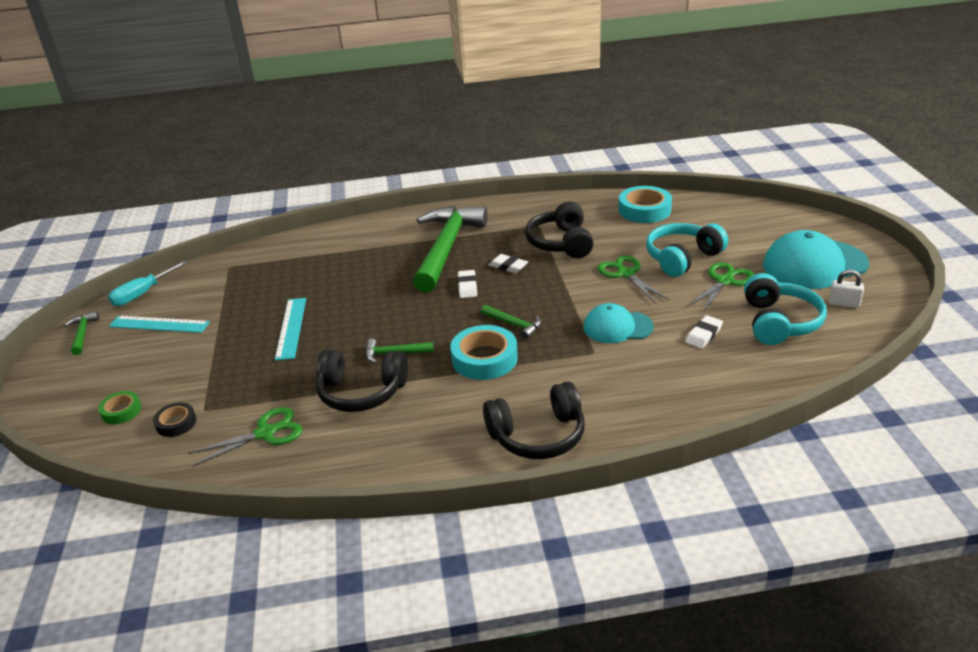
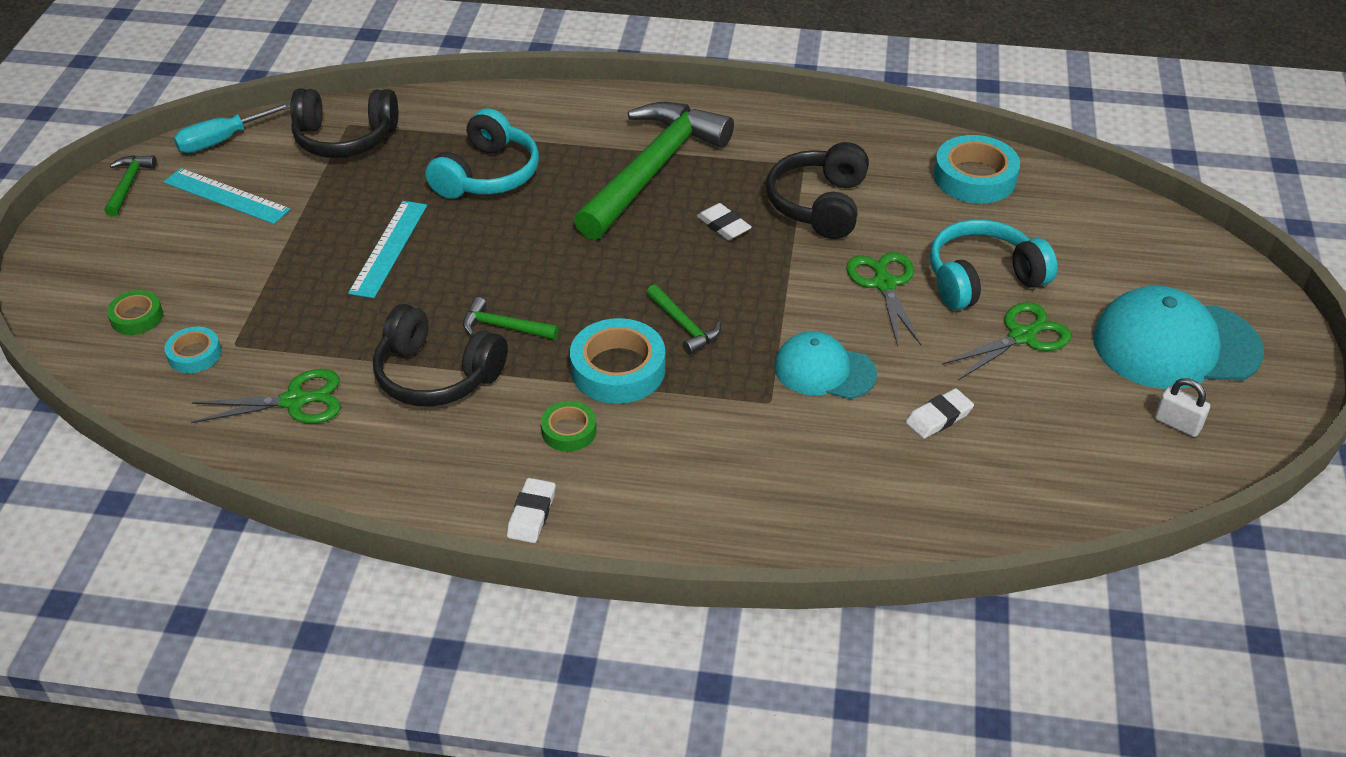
camera: 15 degrees right, 10 degrees up
black tape [153,403,196,437] -> turquoise tape [165,327,221,373]
white eraser [458,270,477,298] -> white eraser moved to [507,478,556,543]
black headphones [483,382,585,459] -> black headphones moved to [290,89,398,158]
turquoise headphones [744,273,827,345] -> turquoise headphones moved to [425,108,539,199]
none -> green tape [541,401,596,452]

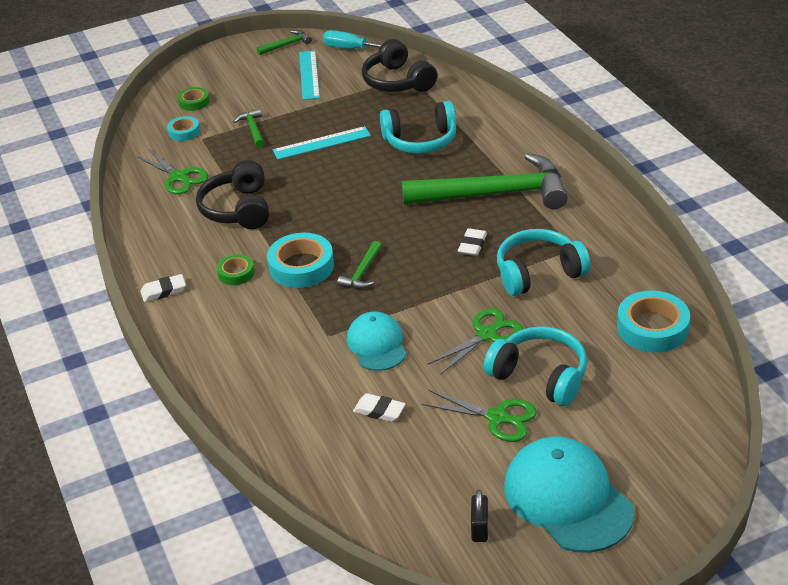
camera: 60 degrees right, 5 degrees down
green hammer [463,297,559,340] -> green hammer moved to [233,108,265,148]
black headphones [766,142,869,239] -> turquoise headphones [497,229,591,296]
white padlock [1155,378,1210,437] -> black padlock [471,490,488,542]

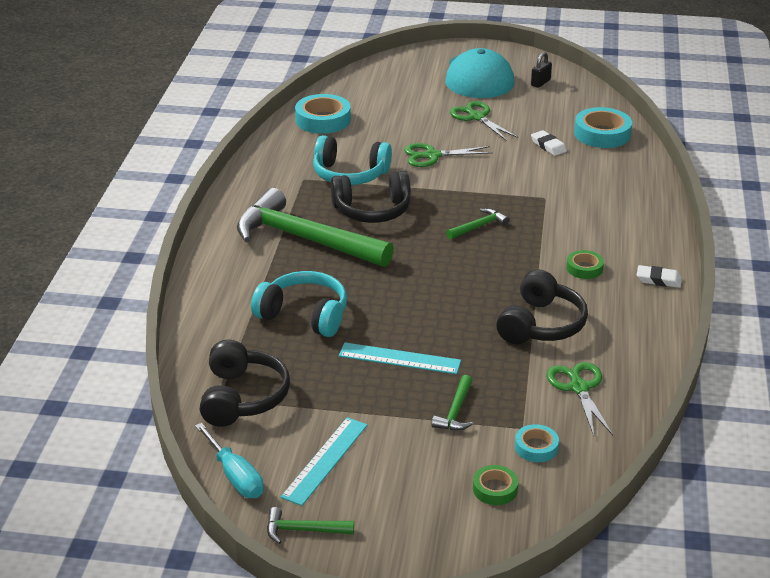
camera: 150 degrees left, 5 degrees down
turquoise tape [267,233,334,288] -> turquoise tape moved to [574,107,632,148]
turquoise cap [347,311,406,371] -> none
white eraser [458,228,487,256] -> black headphones [331,171,411,223]
turquoise headphones [484,326,587,406] -> none

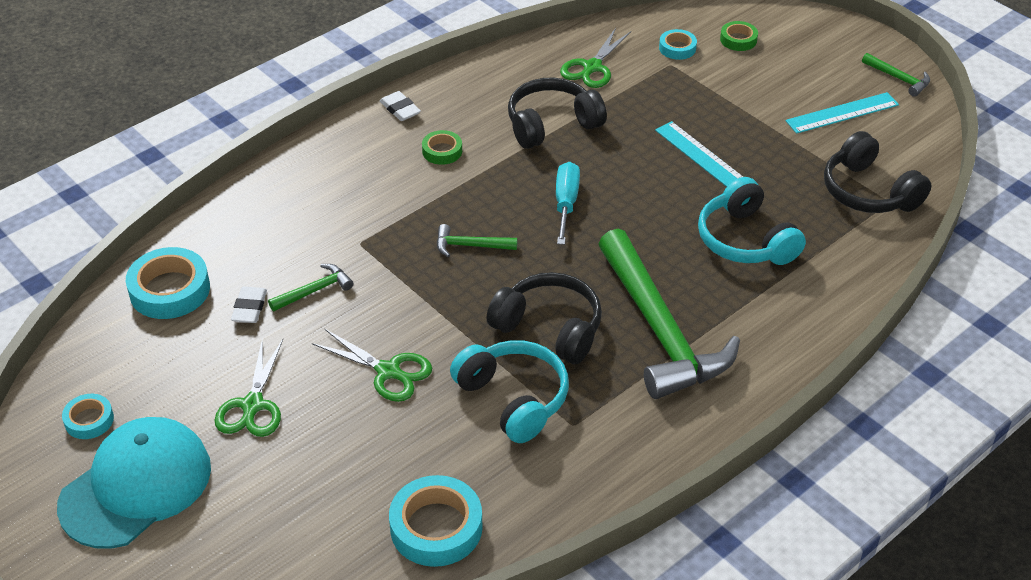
camera: 140 degrees left, 10 degrees up
turquoise screwdriver [195,423,264,498] -> turquoise screwdriver moved to [556,162,580,245]
black headphones [200,340,290,427] -> black headphones turned 75 degrees counterclockwise [824,131,932,213]
green hammer [431,375,473,430] -> green hammer moved to [268,264,354,312]
black padlock [531,52,552,88] -> turquoise tape [62,394,114,439]

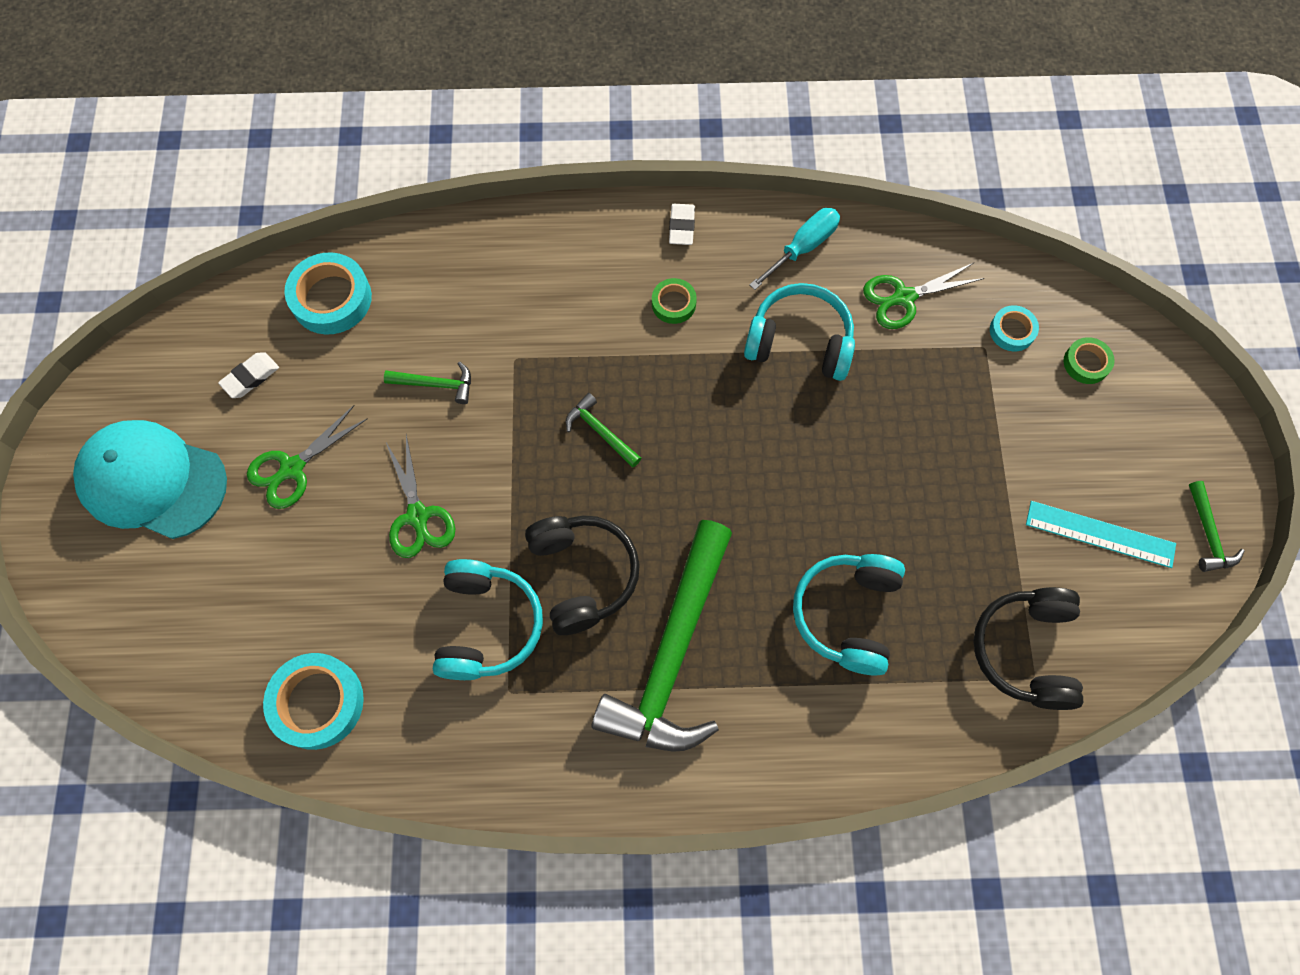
camera: 40 degrees right, 25 degrees up
turquoise cap [57,417,211,549] -> turquoise cap turned 150 degrees counterclockwise [73,420,227,539]
turquoise tape [62,394,114,439] -> none
white eraser [231,286,267,323] -> white eraser moved to [218,352,279,398]
black headphones [508,78,607,149] -> turquoise headphones [744,283,855,381]
turquoise screwdriver [556,162,580,245] -> turquoise screwdriver moved to [749,208,840,290]
turquoise ruler [655,121,743,187] -> none

